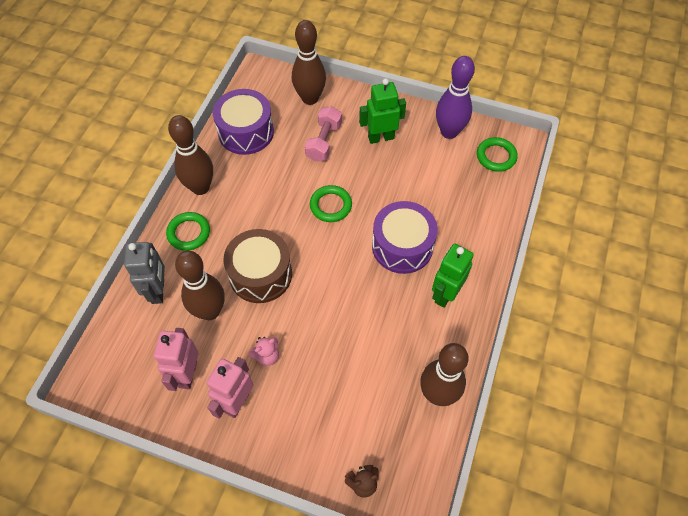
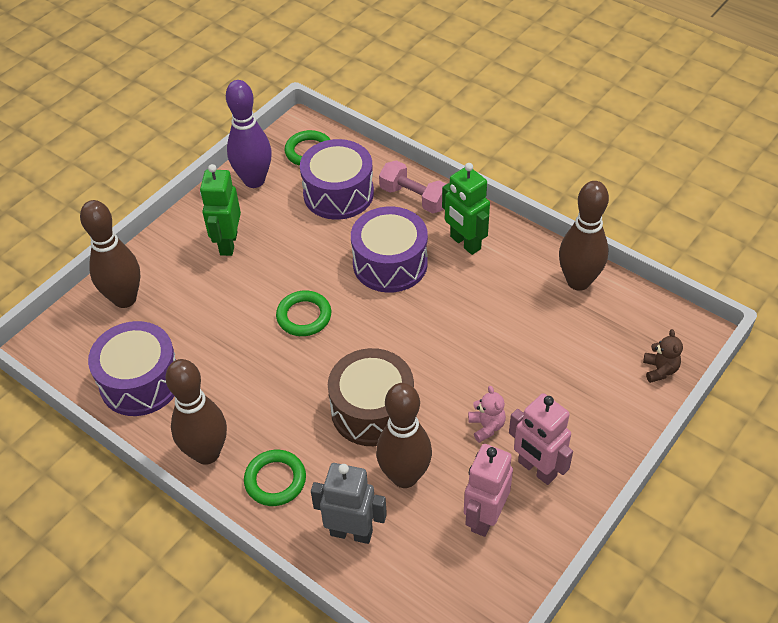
camera: 70 degrees left, 10 degrees down
pink robot [154,328,199,391] -> pink robot turned 90 degrees clockwise [464,444,513,537]
pink dumbbell [305,106,342,162] -> pink dumbbell moved to [379,160,446,213]
none -> purple drum [300,139,374,220]

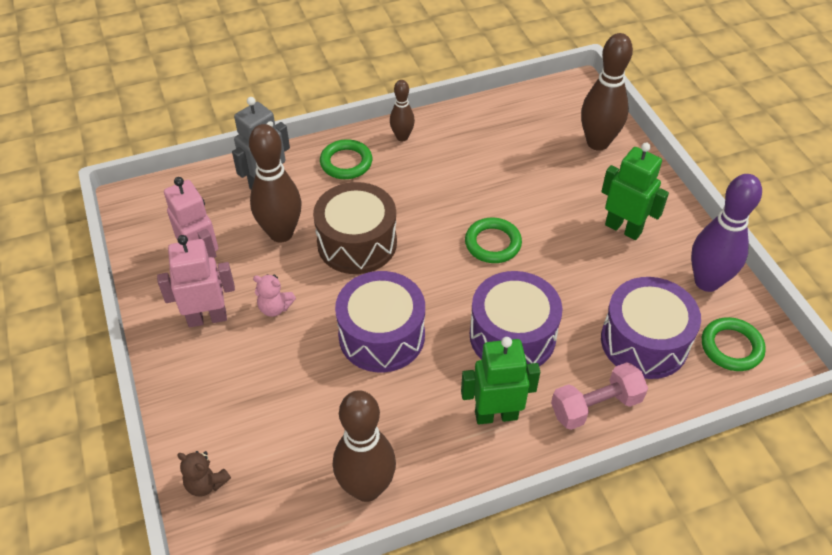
camera: 120 degrees right, 0 degrees up
purple drum [88,321,176,416] -> purple drum moved to [335,271,425,372]
brown bowling pin [165,359,227,465] -> brown bowling pin [390,80,415,141], size x0.55

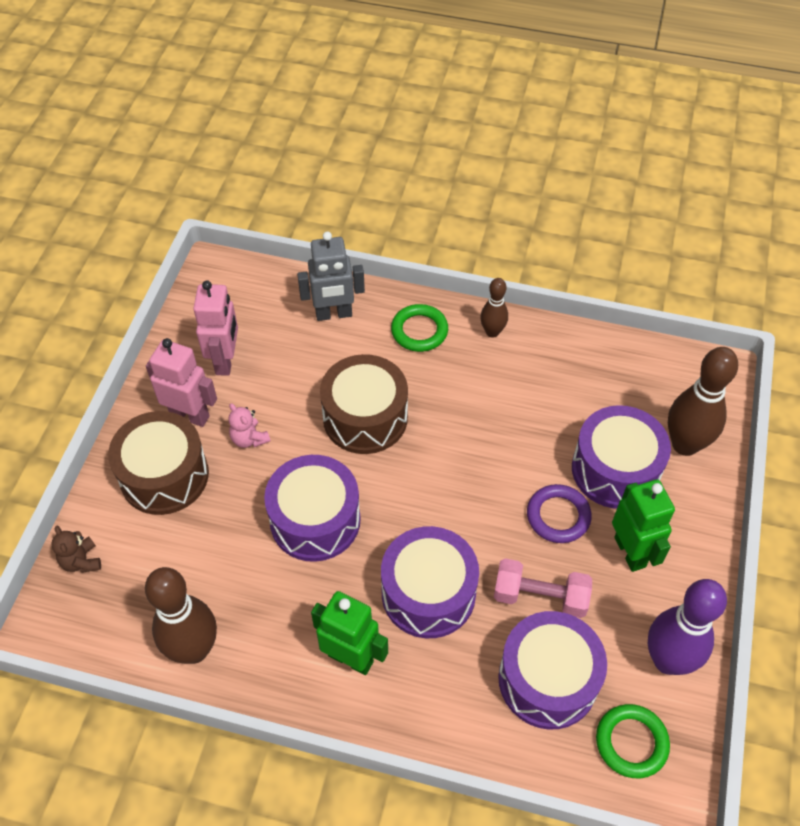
camera: 35 degrees right, 5 degrees up
brown bowling pin [249,124,301,242] -> none
green ring [465,218,522,263] -> none
pink dumbbell [551,362,648,430] -> pink dumbbell moved to [494,558,592,618]
none -> brown drum [108,411,209,515]
none -> purple ring [527,484,592,543]
none -> purple drum [572,405,671,509]

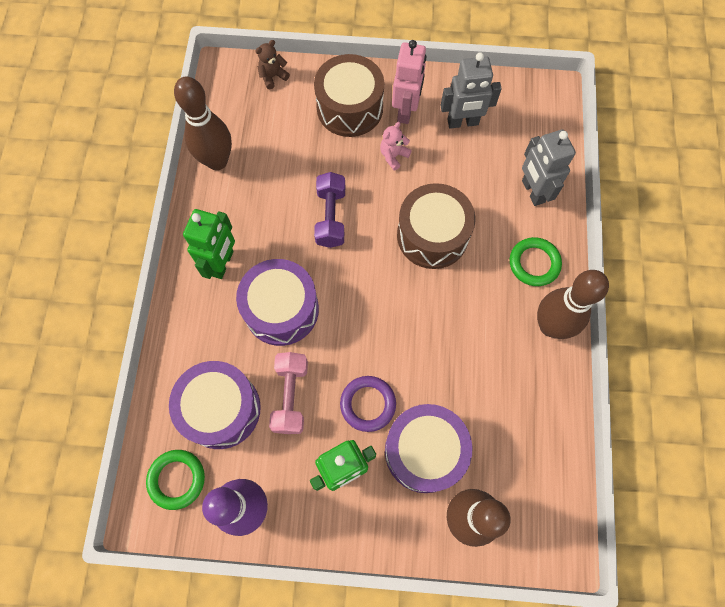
camera: 80 degrees right, 15 degrees up
pink robot [193,281,238,376] -> grey robot [440,52,502,129]
purple drum [264,455,361,562] -> purple dumbbell [314,172,345,248]
brown bowling pin [480,278,508,338] -> brown bowling pin [537,270,609,339], size x1.81

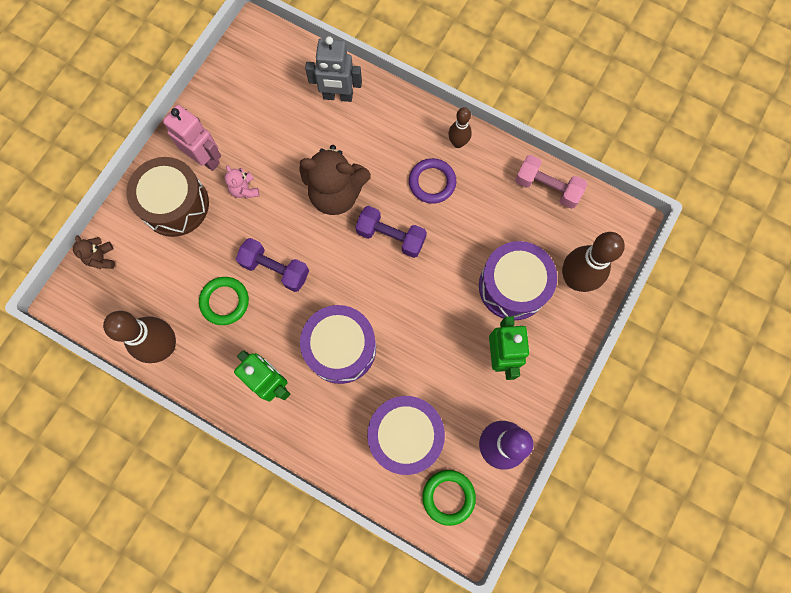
camera: 65 degrees left, 5 degrees up
pink dumbbell [269,352,308,434] -> pink dumbbell moved to [515,155,587,209]
purple ring [340,376,396,432] -> purple ring moved to [409,158,456,204]
brown drum [397,183,475,269] -> brown teddy bear [299,145,371,215]
grey robot [440,52,502,129] -> none
green ring [510,237,562,286] -> green ring moved to [199,277,249,325]
brown bowling pin [537,270,609,339] -> brown bowling pin [448,107,472,148], size x0.55
none -> purple dumbbell [355,206,427,258]

